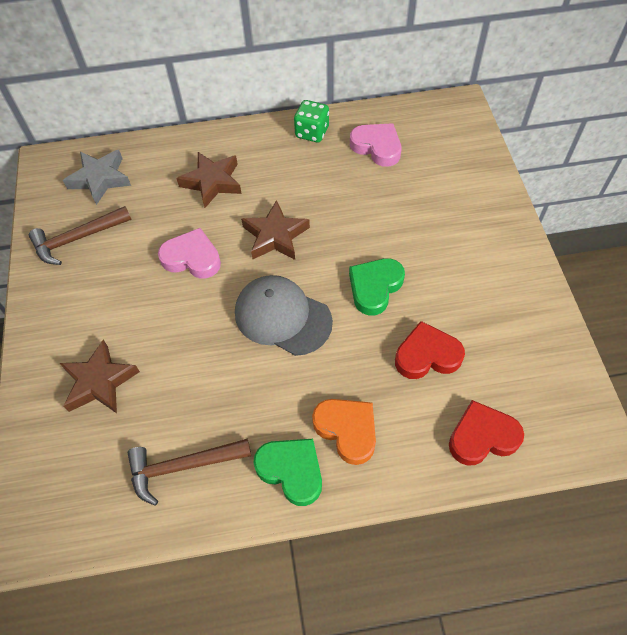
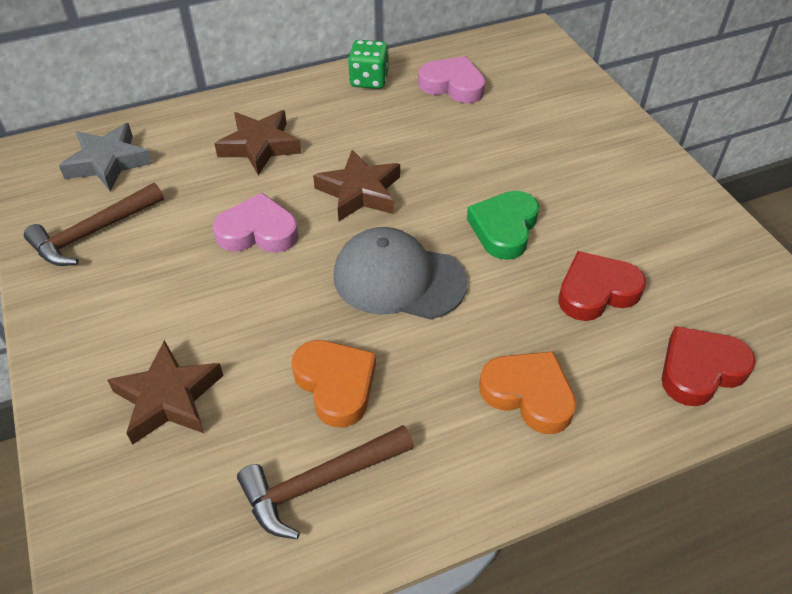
camera: 15 degrees left, 10 degrees down
green heart [253,439,322,506] -> none
none -> orange heart [291,340,376,427]

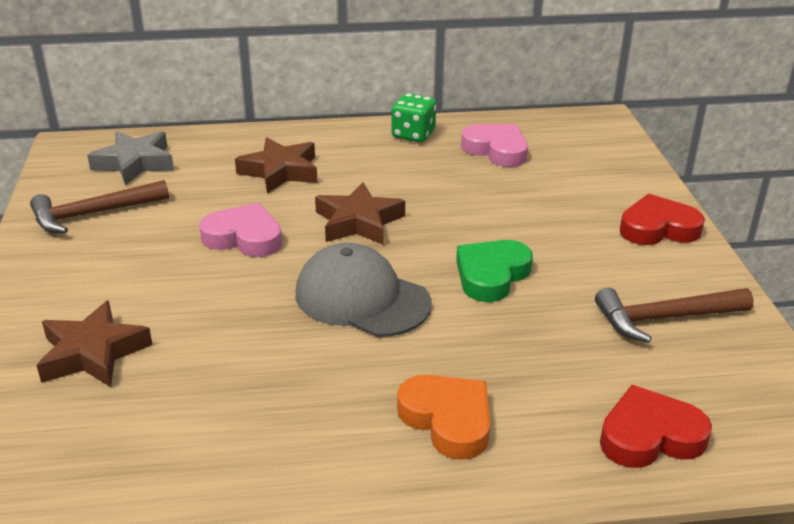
camera: 15 degrees right, 15 degrees down
brown hammer [237,425,414,539] -> brown hammer moved to [595,288,754,343]
orange heart [291,340,376,427] -> none
red heart [558,251,646,321] -> red heart moved to [620,194,705,245]

